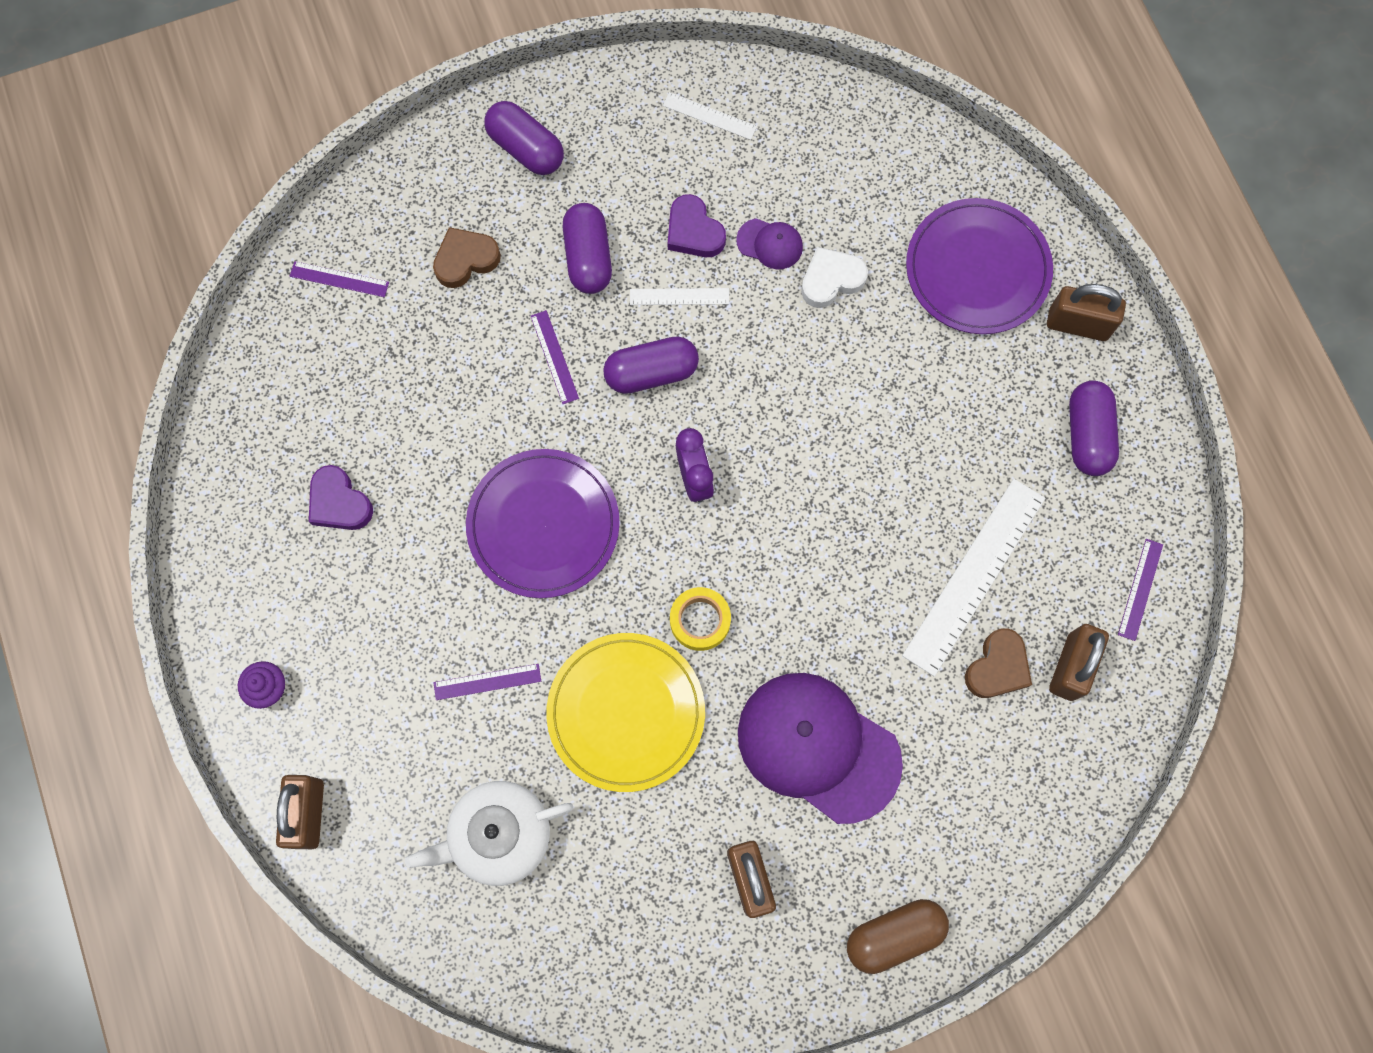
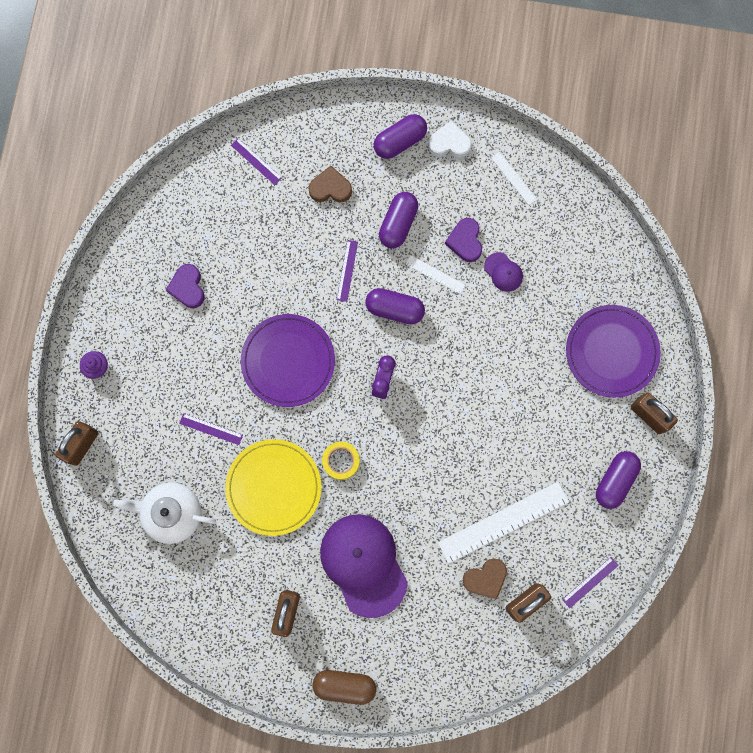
camera: 30 degrees right, 5 degrees up
purple capsule [484,101,564,175] -> purple capsule turned 75 degrees clockwise [374,114,427,159]
white heart [801,247,868,308] -> white heart moved to [428,121,472,158]

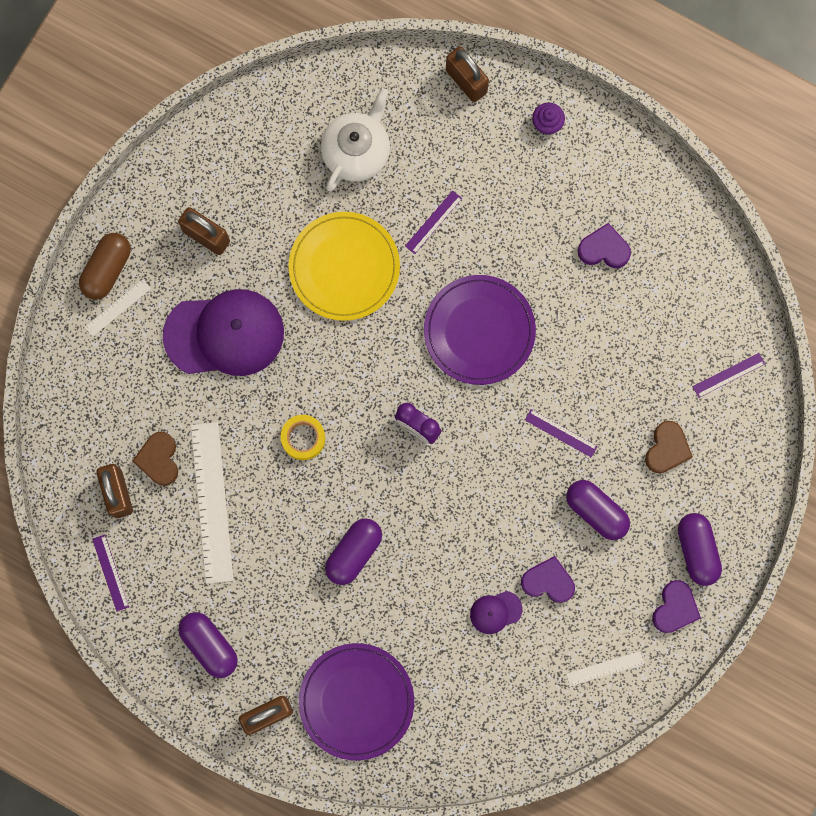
camera: 110 degrees right, 0 degrees up
yellow tape [322,441,360,480] -> yellow tape moved to [281,415,325,460]
purple capsule [365,288,425,324] -> purple capsule moved to [325,518,382,585]
white ruler [406,255,465,294] -> white ruler moved to [85,279,151,337]
white heart [428,121,472,158] -> purple heart [652,580,701,633]

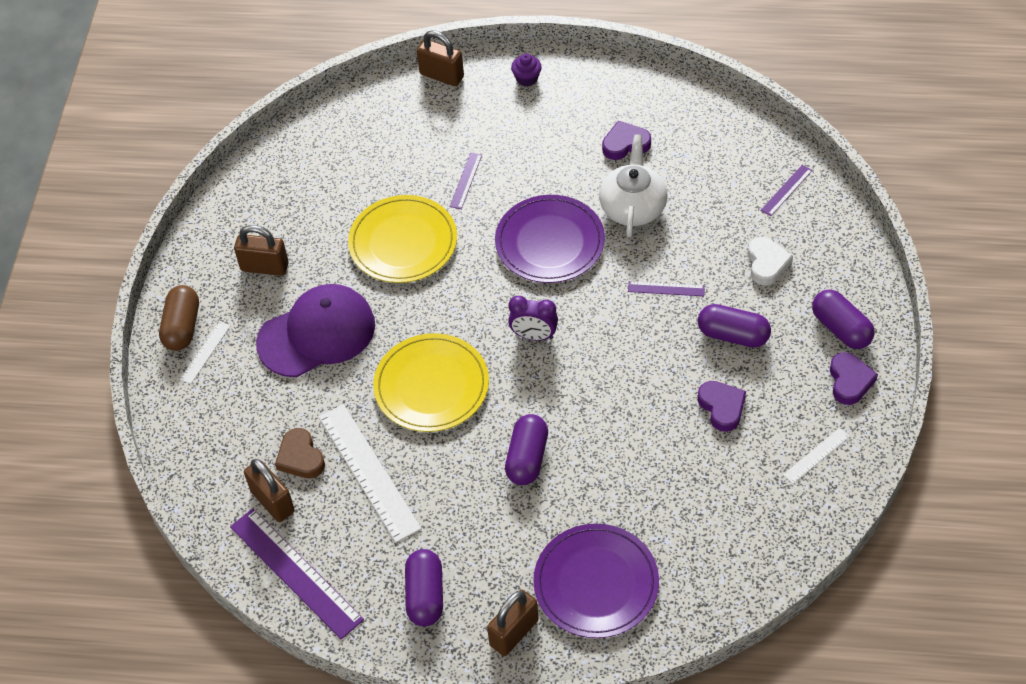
camera: 20 degrees left, 25 degrees down
purple ruler [92,534,129,612] -> purple ruler [230,508,364,639], size x2.09
purple capsule [178,612,238,678] -> purple capsule turned 60 degrees clockwise [405,549,443,626]
yellow tape [281,415,325,460] -> yellow plate [373,333,489,432]
white teapot [321,88,390,191] -> white teapot moved to [599,134,668,237]
purple cap [470,591,523,634] -> none
purple heart [521,556,575,603] -> purple heart turned 75 degrees clockwise [697,381,746,432]
brown heart [645,421,693,473] -> white heart [748,237,793,285]

